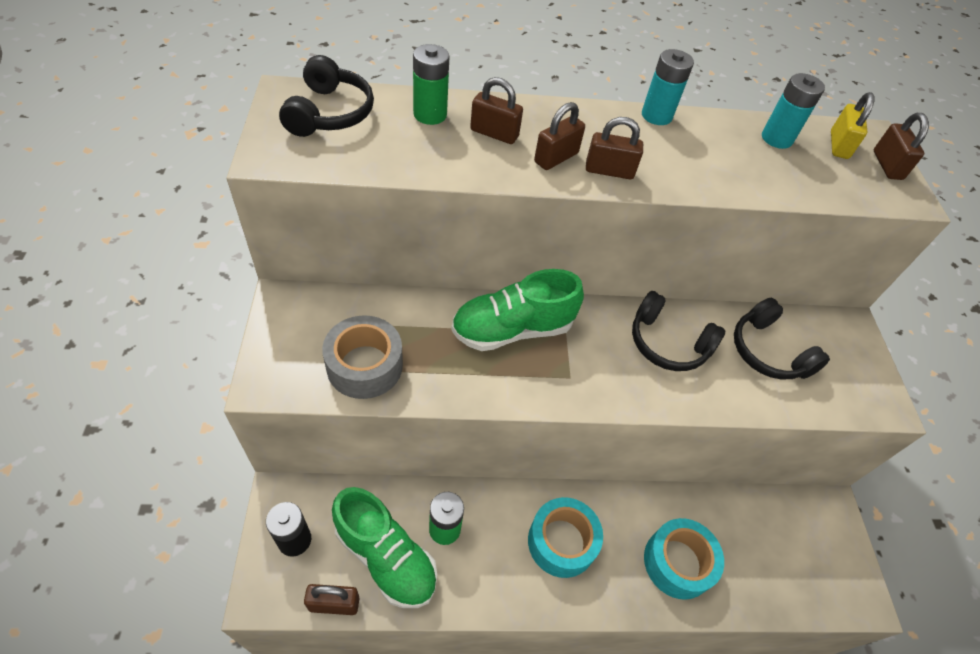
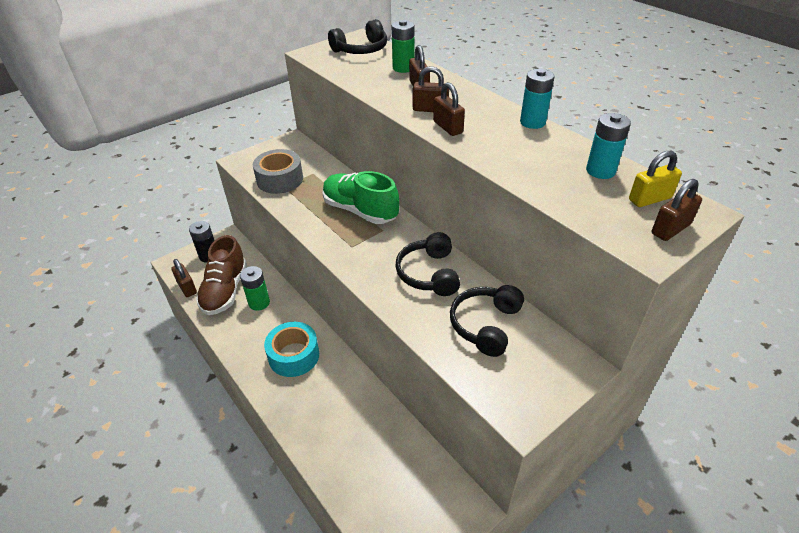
camera: 60 degrees right, 10 degrees down
green shoe [332,487,437,608] -> brown shoe [196,235,247,315]
turquoise tape [644,518,724,600] -> none

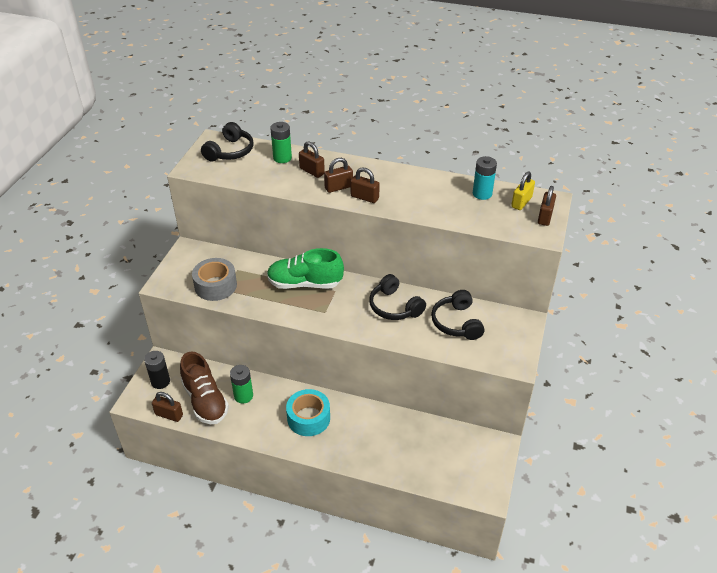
camera: 35 degrees left, 0 degrees up
turquoise battery [520,69,555,129] -> none

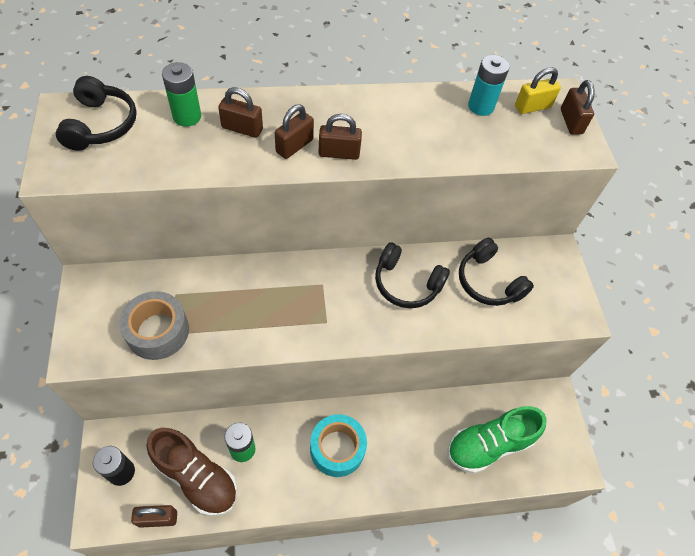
camera: 30 degrees left, 15 degrees up
green shoe [267,248,344,289] -> green shoe moved to [447,406,547,474]
yellow padlock [511,172,535,210] -> yellow padlock turned 60 degrees clockwise [515,68,561,114]

